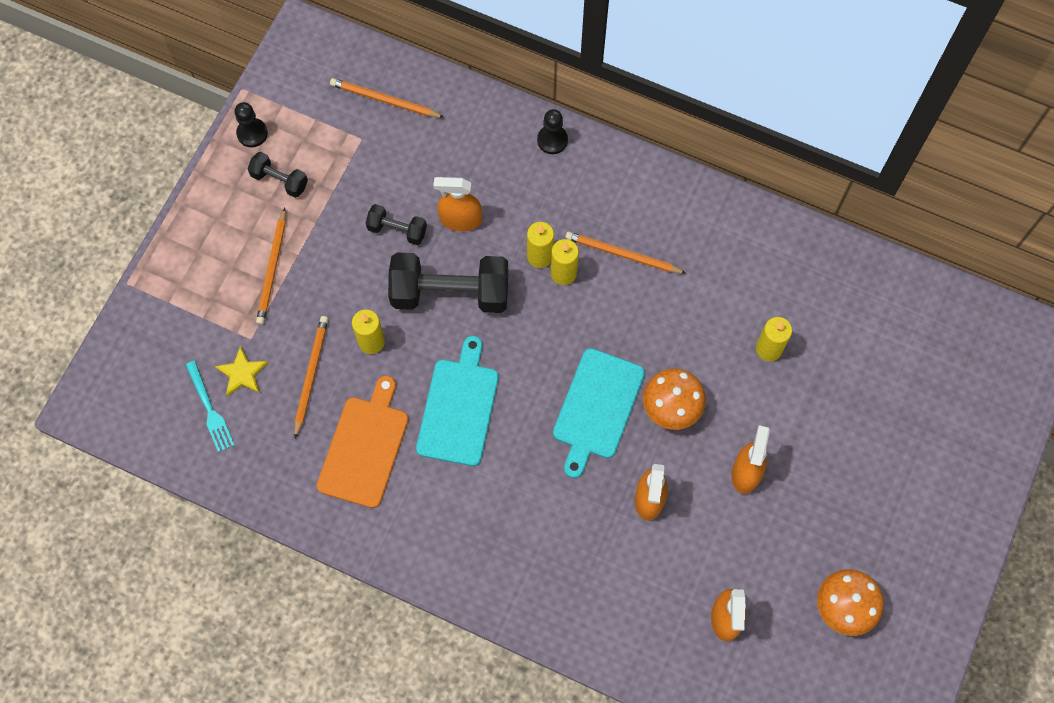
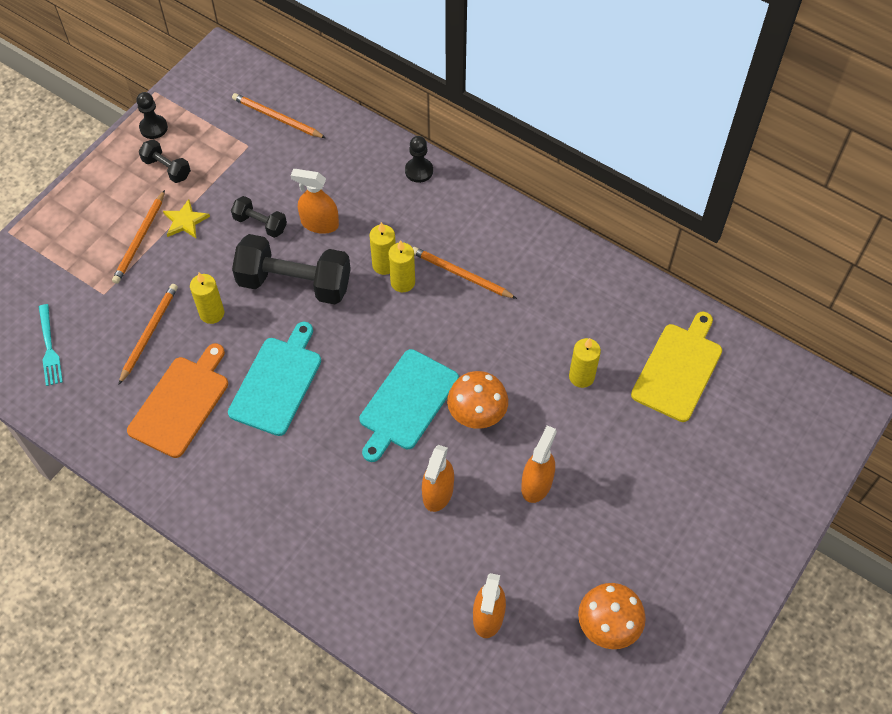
camera: 10 degrees right, 10 degrees down
yellow star [215,346,268,396] -> yellow star moved to [163,199,210,238]
none -> yellow cutting board [631,312,722,422]

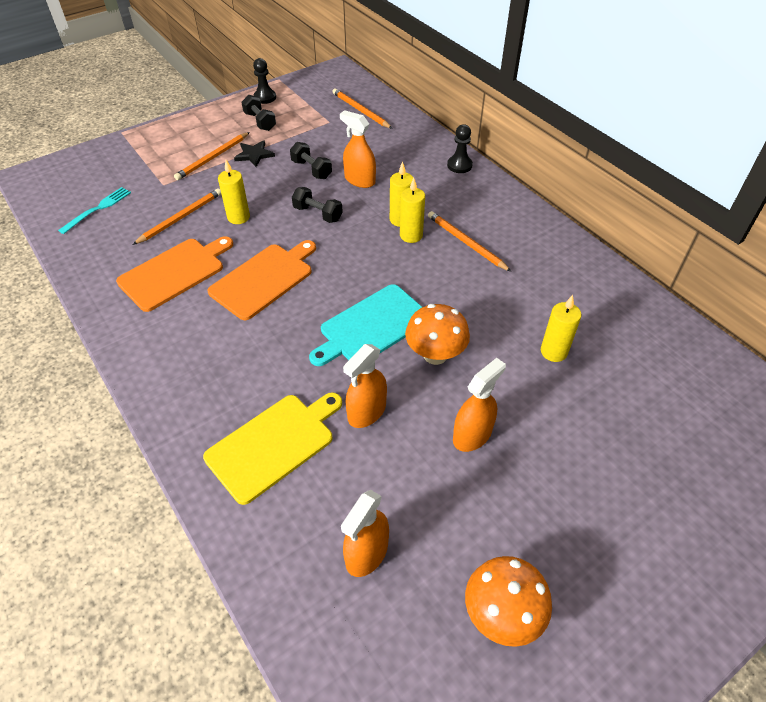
camera: 20 degrees right, 10 degrees down
turquoise fork [39,304,63,386] -> turquoise fork turned 150 degrees counterclockwise [58,187,131,234]
yellow star [163,199,210,238] -> black star [234,140,275,167]
turquoise cutting board [228,322,321,436] -> orange cutting board [208,240,316,320]
black dumbbell [232,234,351,304] -> black dumbbell [292,187,343,223], size x0.50
yellow cutting board [631,312,722,422] -> yellow cutting board moved to [203,392,342,505]

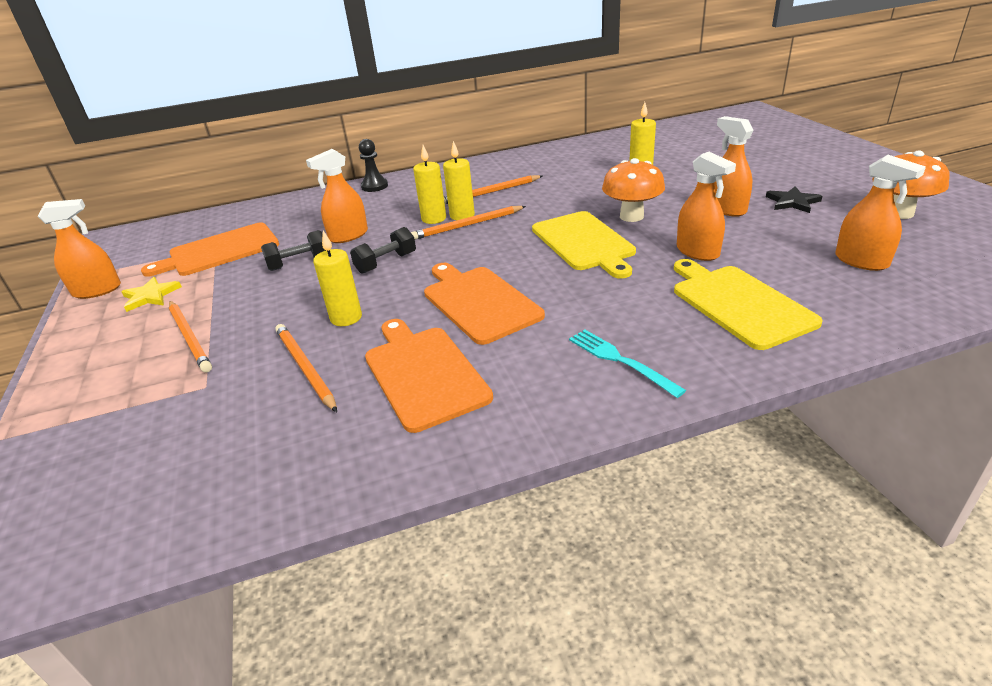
camera: 70 degrees left, 15 degrees down
turquoise fork [58,187,131,234] -> turquoise fork moved to [569,330,686,398]
black star [234,140,275,167] -> black star moved to [766,186,823,213]
black dumbbell [242,95,276,131] -> yellow star [121,277,182,312]
black pawn [253,58,276,104] -> orange spray bottle [38,199,121,299]
turquoise cutting board [309,284,422,366] -> yellow cutting board [532,211,636,279]
orange pencil [332,88,393,129] -> orange pencil moved to [411,206,526,240]
none -> orange cutting board [141,223,279,277]

